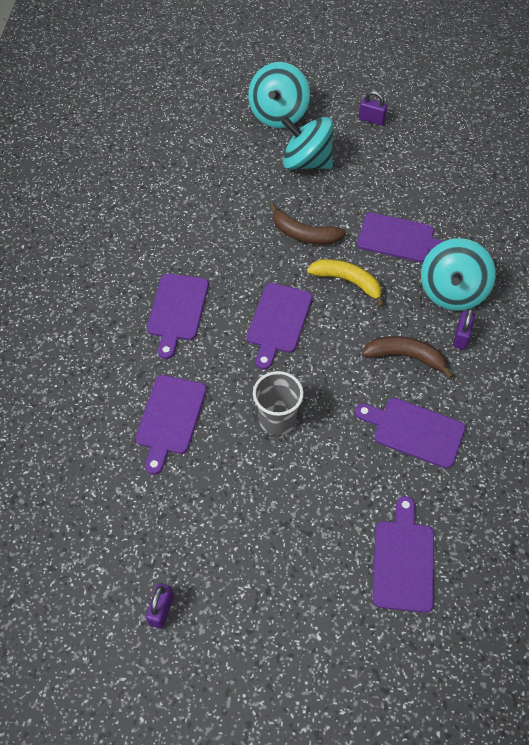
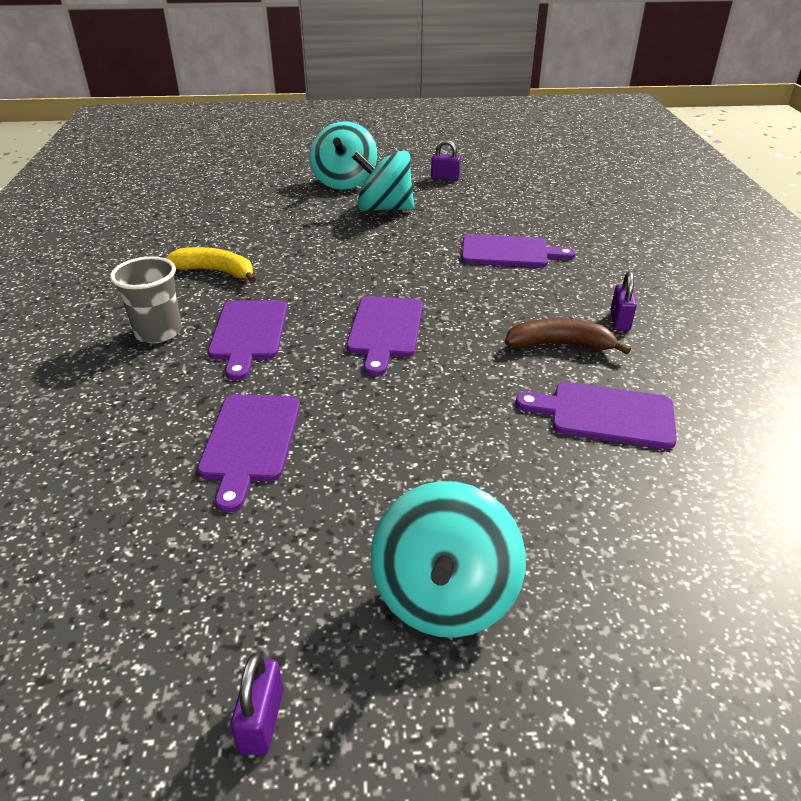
camera: 10 degrees left, 20 degrees down
grey cup [253,371,304,436] -> grey cup moved to [110,256,182,343]
brown banana [270,203,346,244] -> none
yellow banana [307,259,385,307] -> yellow banana moved to [165,247,256,283]
purple cutting board [372,496,434,613] -> none
turquoise spinning top [421,238,496,311] -> turquoise spinning top moved to [371,481,526,638]

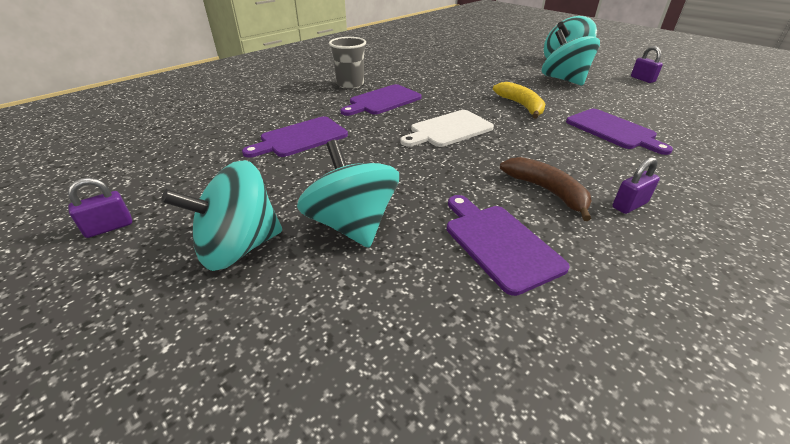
camera: 50 degrees right, 0 degrees up
yellow banana [165,247,256,283] -> yellow banana moved to [493,82,546,119]
purple cutting board [346,296,423,376] -> white cutting board [400,110,494,147]
none -> turquoise spinning top [297,140,399,248]

